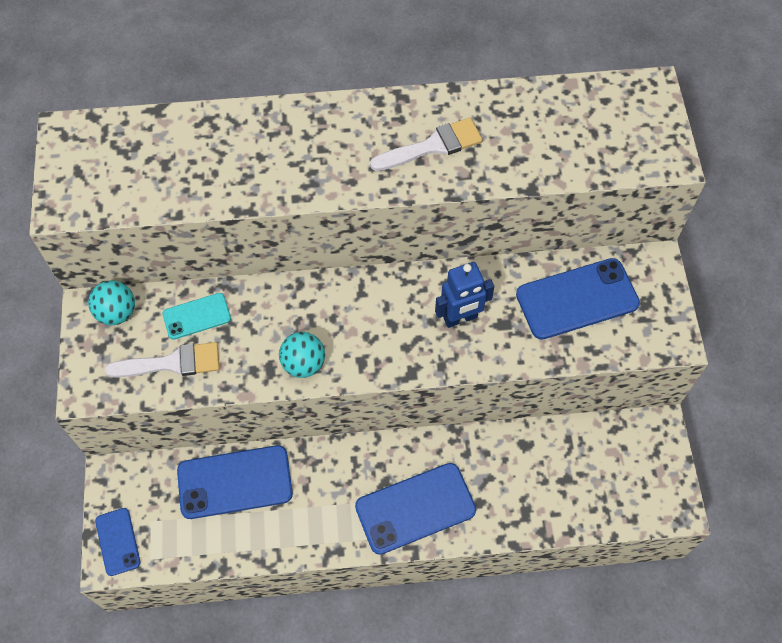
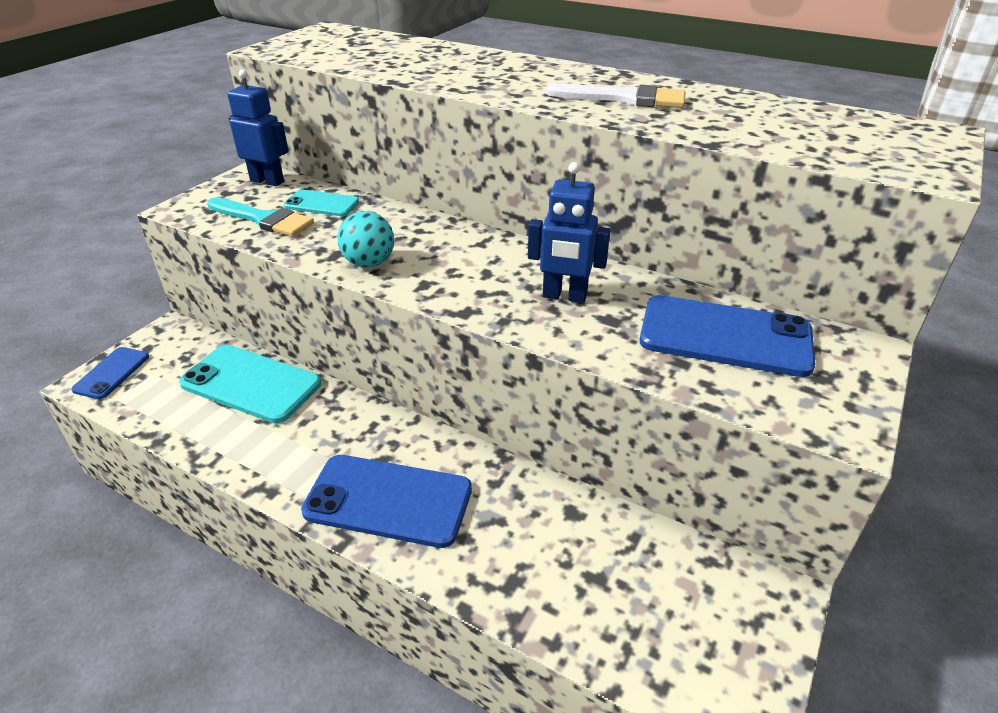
camera: 35 degrees right, 25 degrees down
turquoise ball [88,281,135,325] -> blue robot [227,69,289,186]
white brush [105,342,220,377] -> turquoise brush [207,198,314,237]
blue phone [177,445,293,519] -> turquoise phone [179,345,321,423]

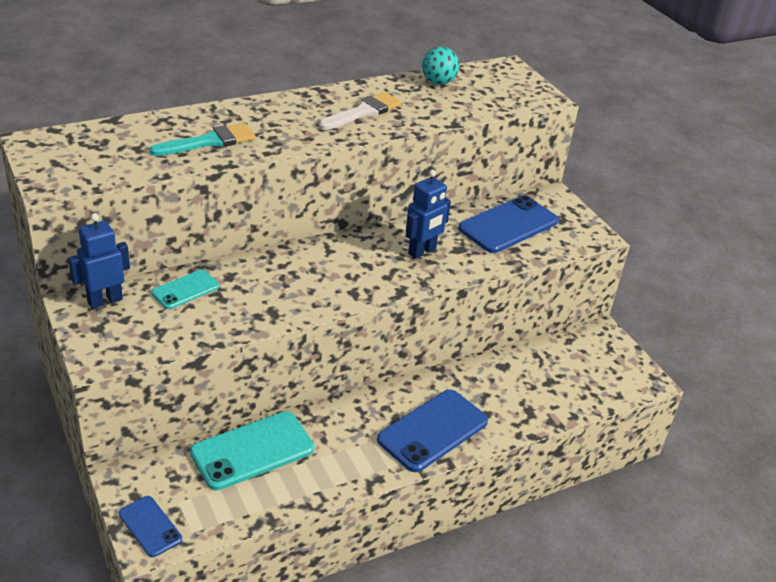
camera: 60 degrees left, 0 degrees up
turquoise brush [207,198,314,237] -> turquoise brush moved to [150,123,256,156]
turquoise ball [337,211,394,267] -> turquoise ball moved to [422,47,459,85]

